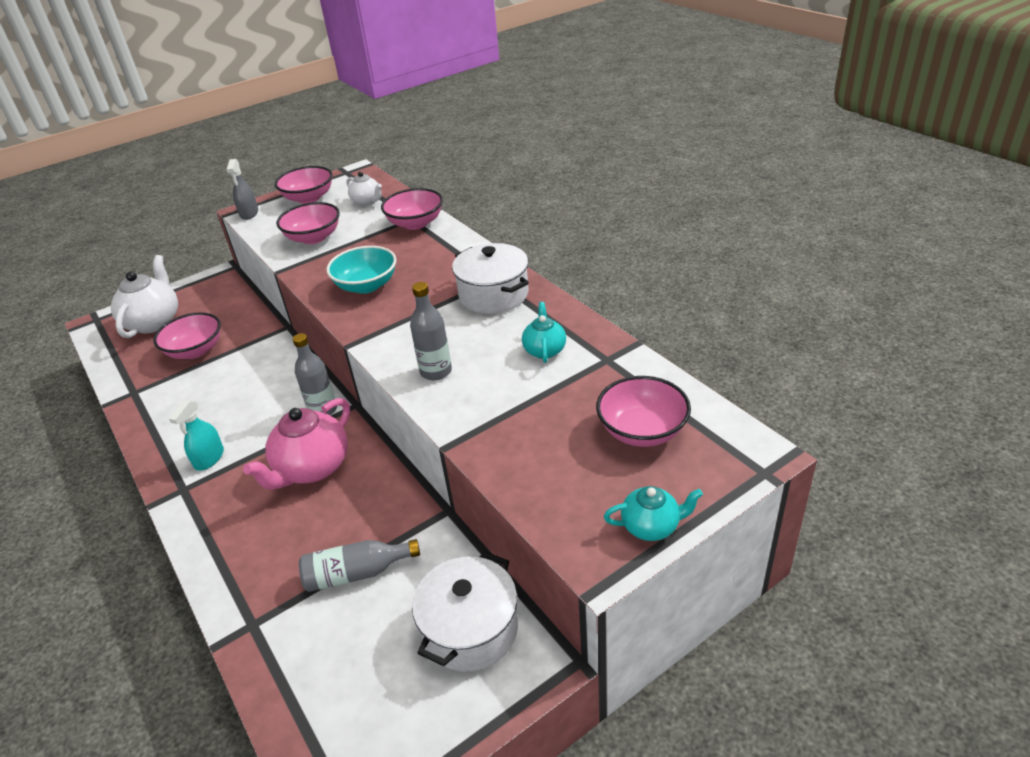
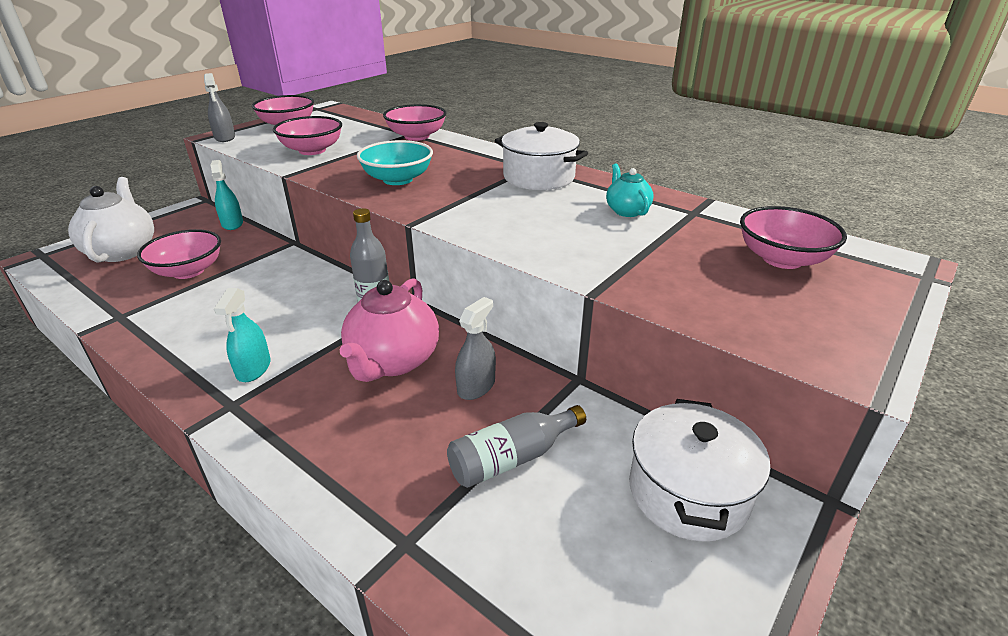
camera: 20 degrees left, 5 degrees down
white teapot [346,172,382,206] -> none
grey bottle [410,282,452,380] -> none
turquoise teapot [604,486,703,541] -> none
none -> turquoise spray bottle [211,160,243,230]
none -> grey spray bottle [455,297,496,400]

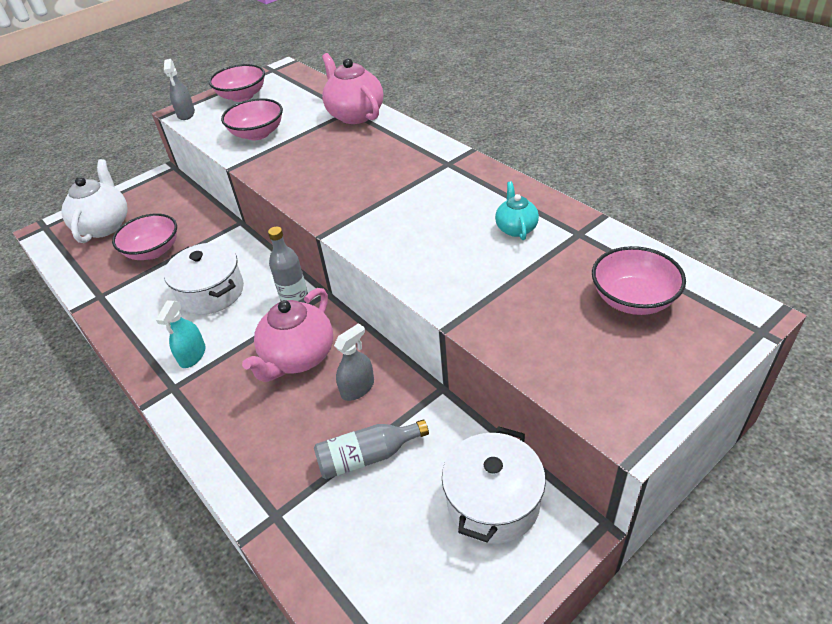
camera: 15 degrees right, 10 degrees up
turquoise spray bottle [211,160,243,230] -> none
turquoise bowl [357,140,433,185] -> none
pink bowl [383,104,447,141] -> pink teapot [322,53,383,124]
white pot [495,122,588,190] -> white pot moved to [164,243,244,315]

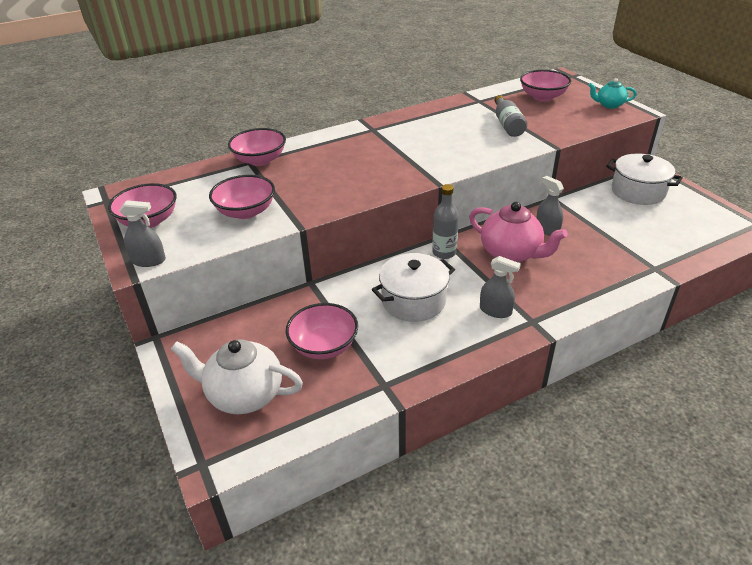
camera: 80 degrees left, 5 degrees down
turquoise spray bottle [156,300,206,368] -> grey spray bottle [480,256,521,318]
grey bottle [314,419,429,479] -> grey bottle moved to [495,95,527,137]
pink teapot [322,53,383,124] -> pink bowl [228,128,286,166]
turquoise teapot [495,181,539,240] -> turquoise teapot moved to [589,78,637,109]

